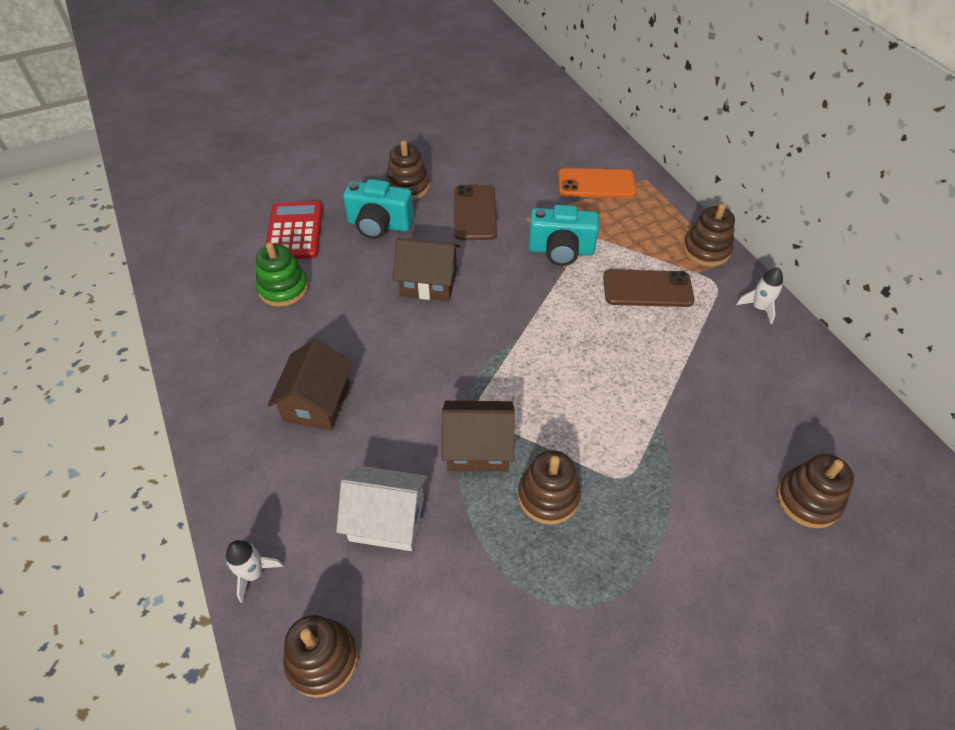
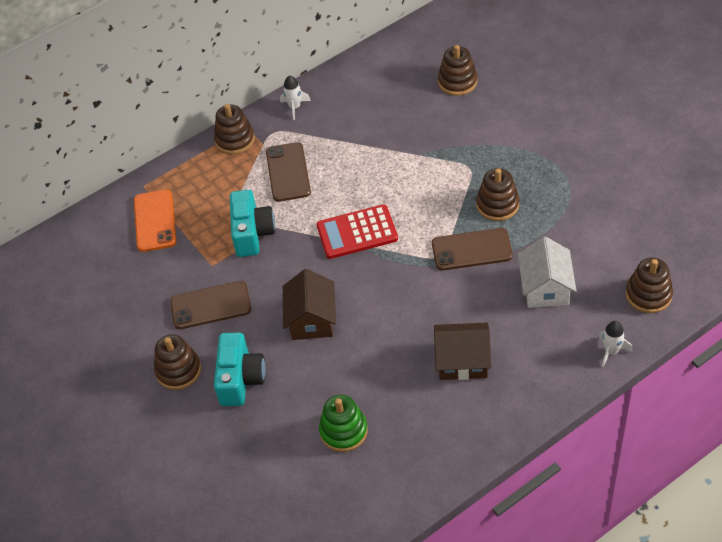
camera: 95 degrees left, 0 degrees up
red calculator [266,201,323,259] -> red calculator moved to [316,204,398,259]
brown house [442,401,515,472] -> brown phone [432,228,513,270]

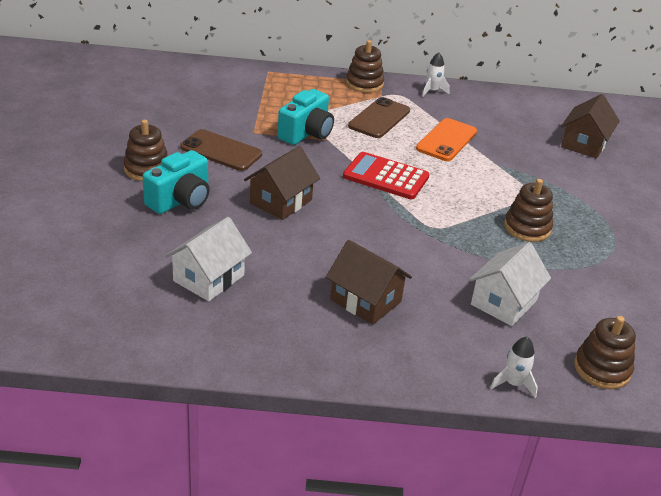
camera: 30 degrees right, 15 degrees down
orange phone [134,189,176,252] -> orange phone moved to [416,118,477,161]
green stacking toy [319,394,368,452] -> white house [165,217,252,301]
brown phone [432,228,513,270] -> none
brown stacking toy [438,45,477,96] -> brown house [561,94,620,159]

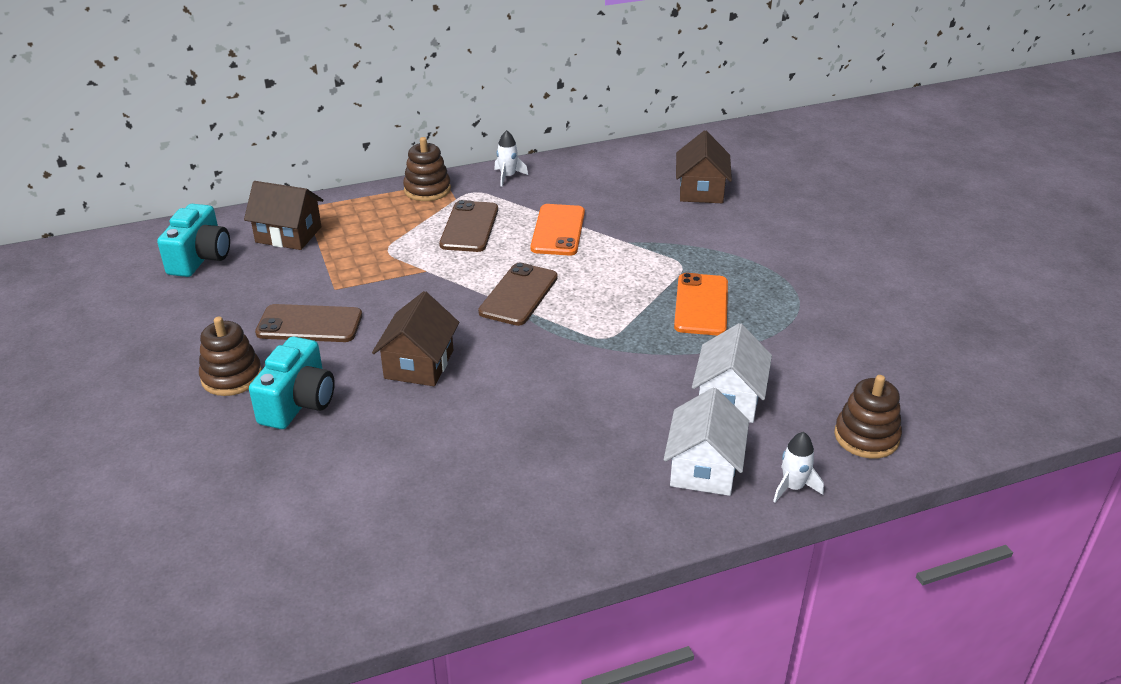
camera: 20 degrees left, 0 degrees up
white house [165,217,252,301] -> white house moved to [664,387,749,496]
turquoise camera [277,89,334,145] -> turquoise camera moved to [157,204,230,277]
brown house [326,240,412,325] -> brown house moved to [244,181,323,250]
red calculator [343,152,429,199] -> brown phone [478,263,558,326]
brown stacking toy [504,179,553,242] -> orange phone [674,273,728,336]

